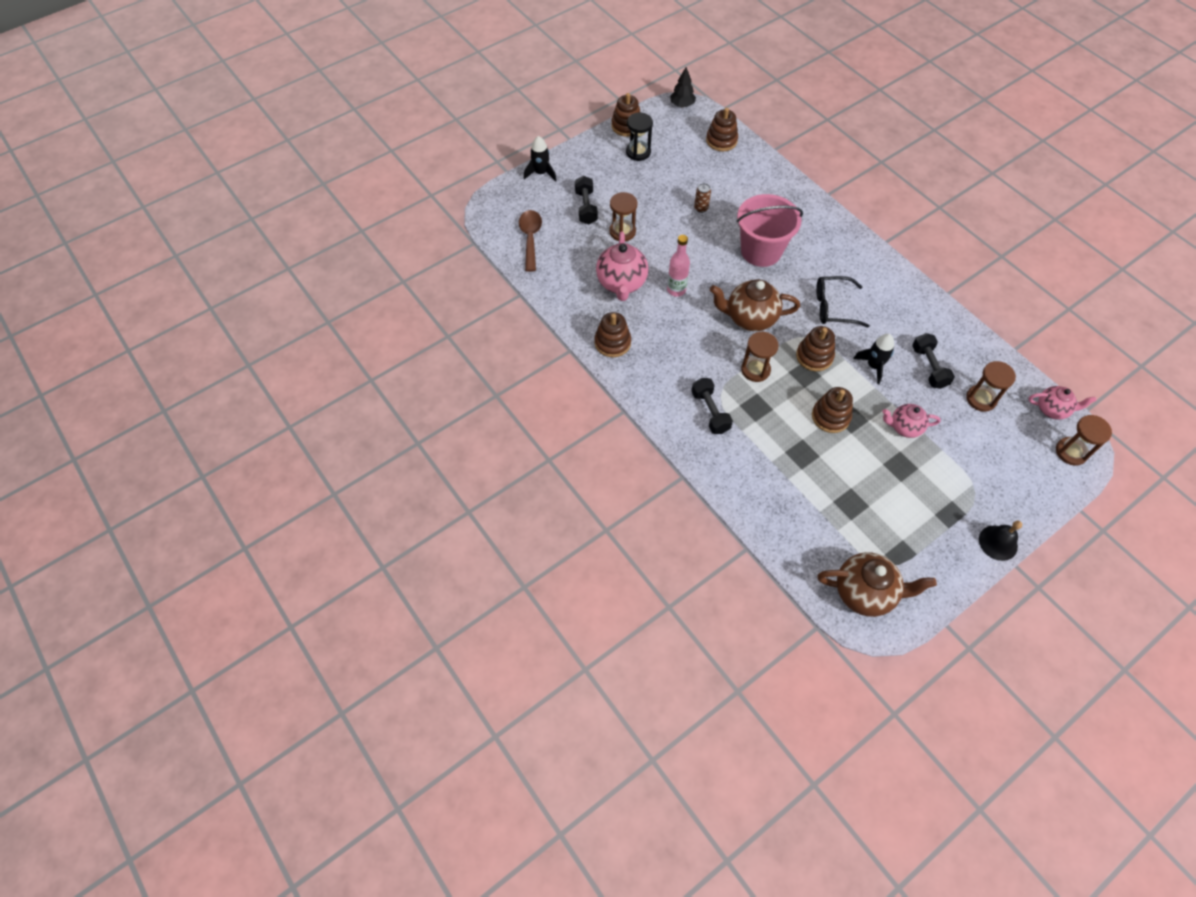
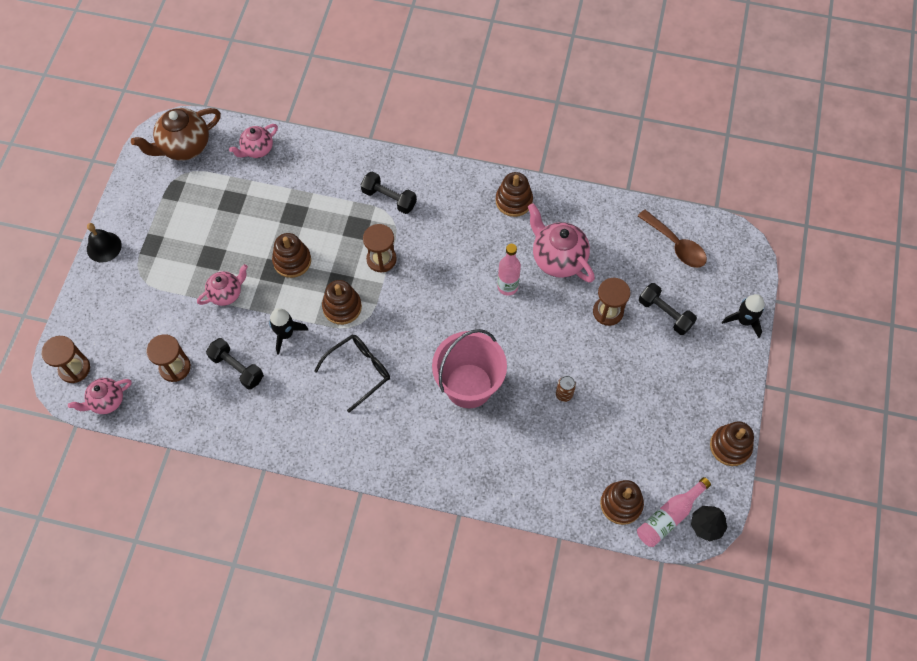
camera: 140 degrees right, 5 degrees up
black hourglass [626,113,653,161] -> none
brown teapot [710,279,800,331] -> none
none -> pink teapot [229,124,278,158]
none -> pink bottle [637,477,711,547]

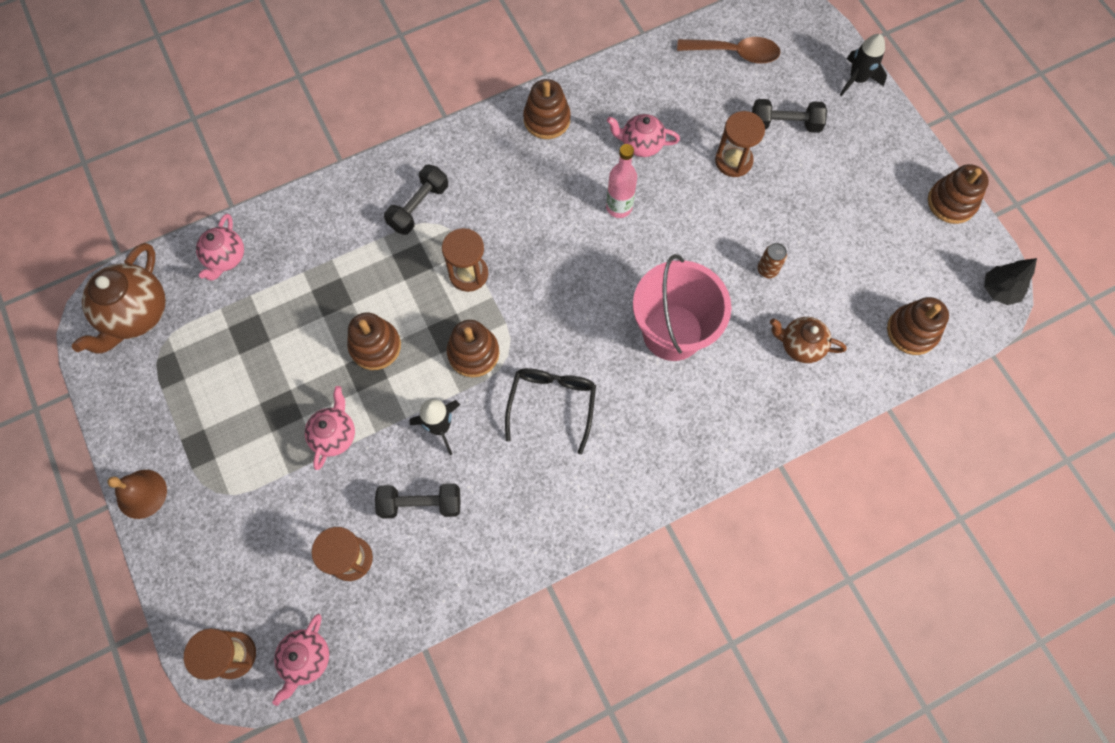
camera: 40 degrees left, 5 degrees up
black bell [87,223,122,263] -> brown bell [107,470,167,519]
black dumbbell [361,172,417,214] -> black dumbbell turned 45 degrees counterclockwise [384,165,448,235]
pink teapot [528,203,595,283] -> pink teapot [607,114,680,157], size x0.62
pink bottle [637,477,711,547] -> none
none -> brown teapot [770,317,847,363]

